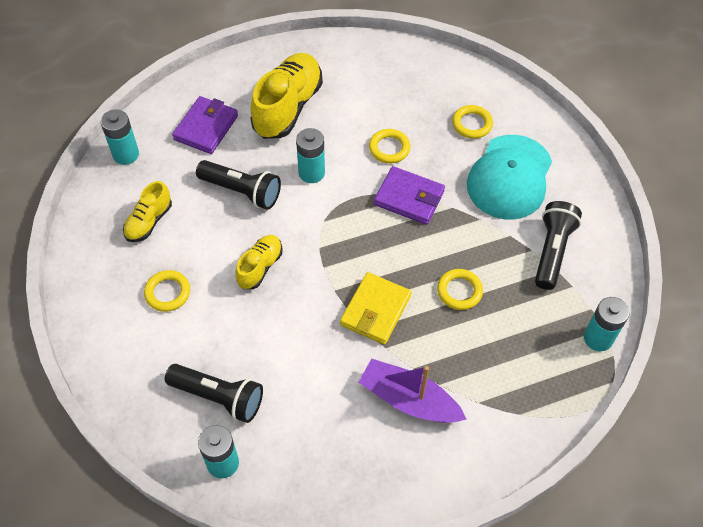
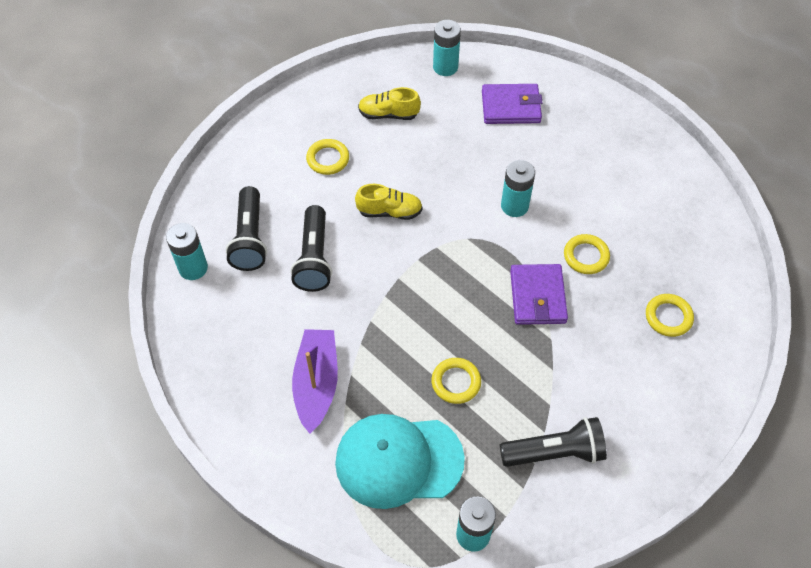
camera: 65 degrees right, 0 degrees up
black flashlight [196,160,281,210] -> black flashlight moved to [290,205,332,292]
yellow shoe [251,53,323,139] -> none
yellow wallet [340,272,411,345] -> none
turquoise cap [467,135,552,220] -> turquoise cap moved to [335,414,465,509]

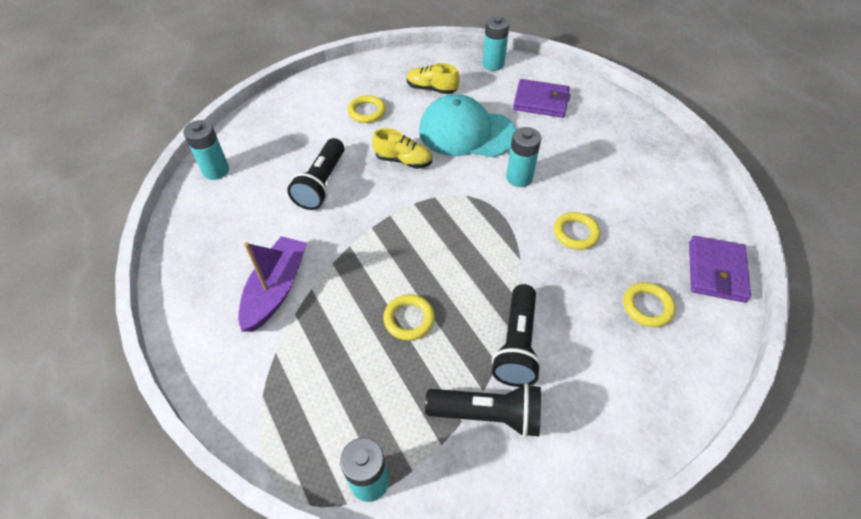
camera: 15 degrees right, 5 degrees down
black flashlight [226,186,267,271] -> black flashlight moved to [492,284,542,387]
turquoise cap [335,414,465,509] -> turquoise cap moved to [419,94,516,157]
purple wallet [510,264,568,325] -> purple wallet moved to [689,236,751,303]

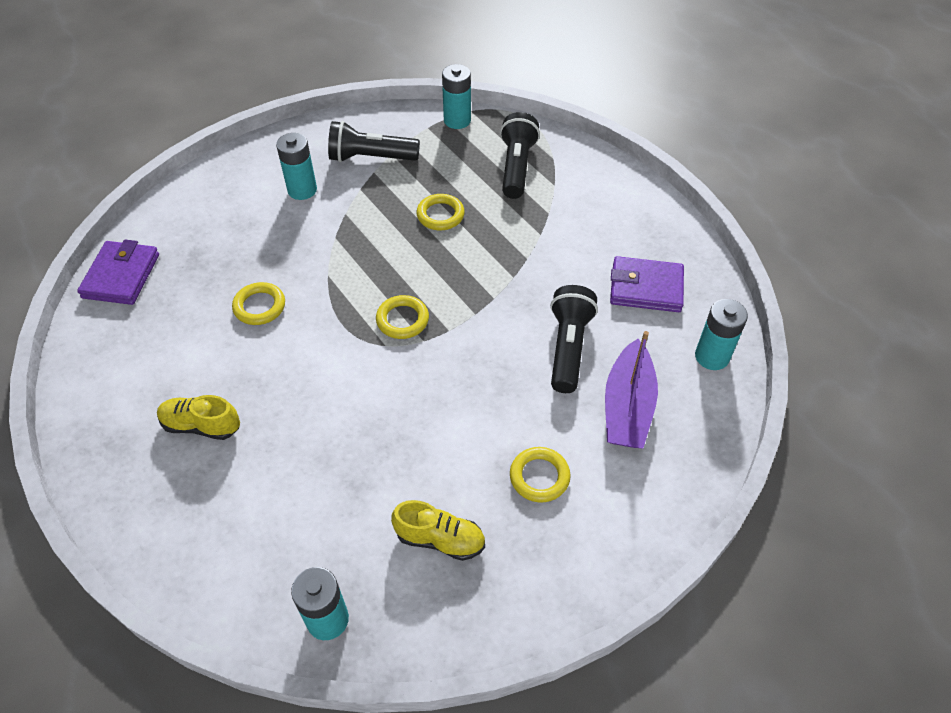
camera: 175 degrees right, 0 degrees up
purple boat [238,236,307,332] -> purple boat moved to [605,331,658,448]
yellow shoe [372,128,432,169] -> yellow shoe moved to [157,395,240,440]
turquoise cap [419,94,516,157] -> none
black flashlight [492,284,542,387] -> black flashlight moved to [500,112,540,199]
turquoise battery [506,127,541,187] -> turquoise battery moved to [276,133,317,200]
purple wallet [513,79,571,118] -> purple wallet moved to [610,256,684,312]
yellow ring [623,282,676,327] -> yellow ring moved to [376,295,429,339]

